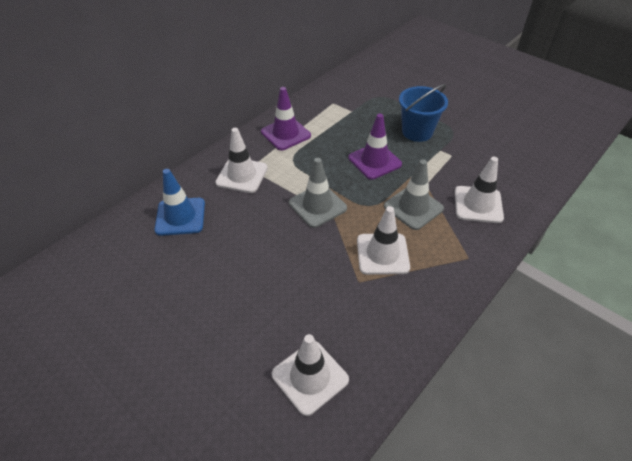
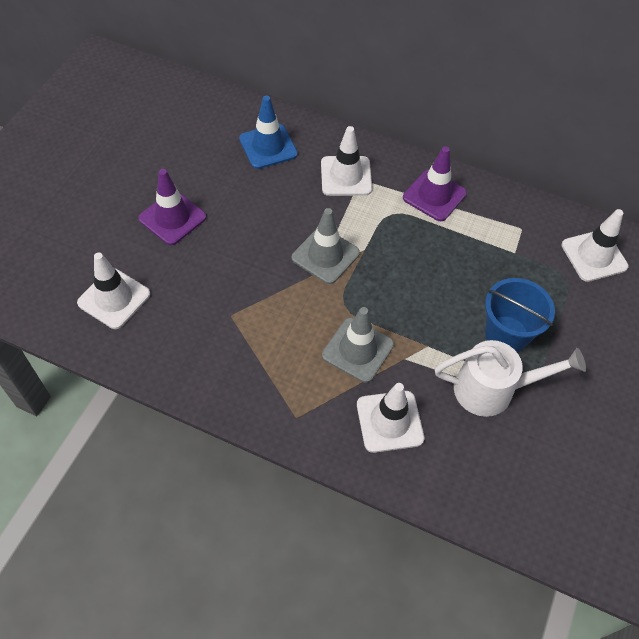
camera: 70 degrees right, 10 degrees up
purple traffic cone [348,114,402,180] -> purple traffic cone moved to [138,169,206,245]
white traffic cone [357,206,410,275] -> white traffic cone moved to [561,209,629,282]
none -> white watering can [435,340,586,417]

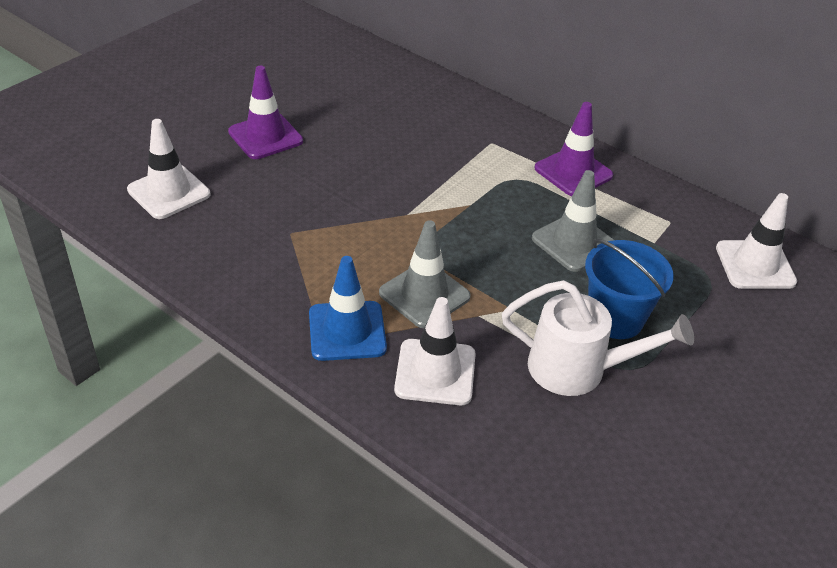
camera: 15 degrees right, 15 degrees down
blue traffic cone [239,96,298,169] -> blue traffic cone moved to [309,256,387,361]
grey traffic cone [292,208,360,284] -> grey traffic cone moved to [532,170,614,272]
white traffic cone [321,126,372,196] -> none

